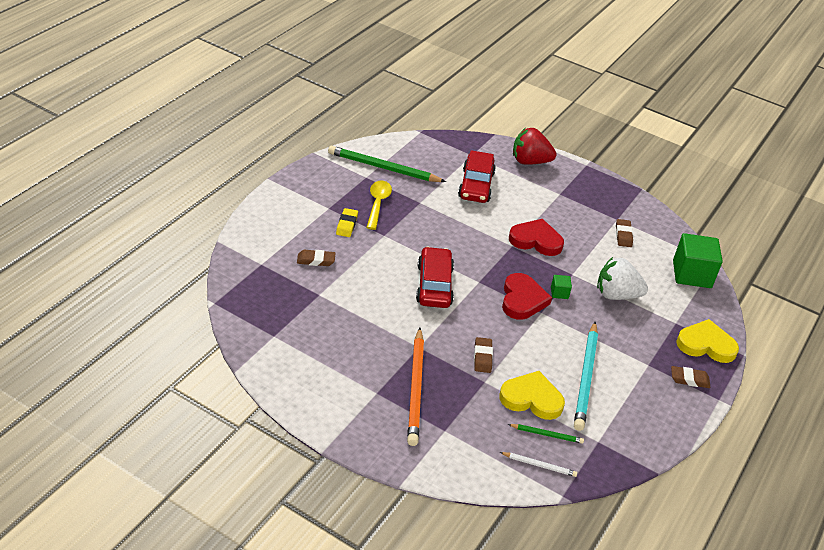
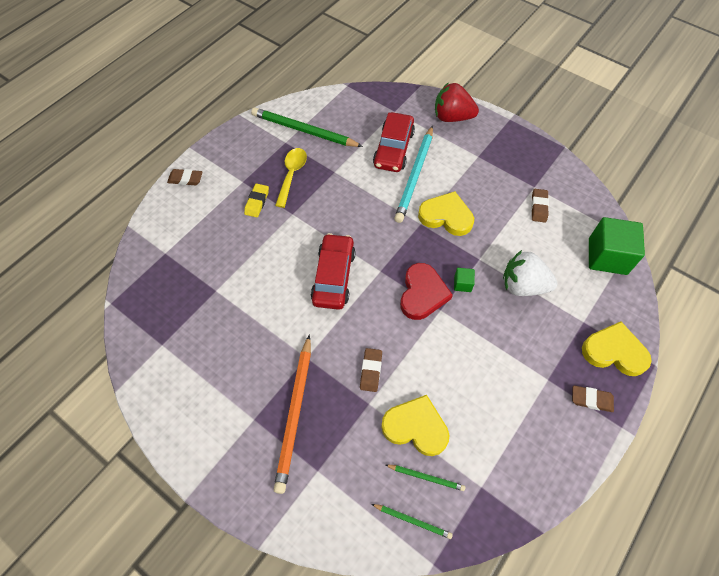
camera: 10 degrees right, 20 degrees up
brown eraser [297,250,335,266] -> brown eraser moved to [167,169,203,185]
white pencil [500,452,577,477] -> green pencil [372,504,453,539]
red heart [509,219,564,256] -> yellow heart [418,191,474,236]
turquoise pencil [574,322,598,431] -> turquoise pencil moved to [394,125,433,223]

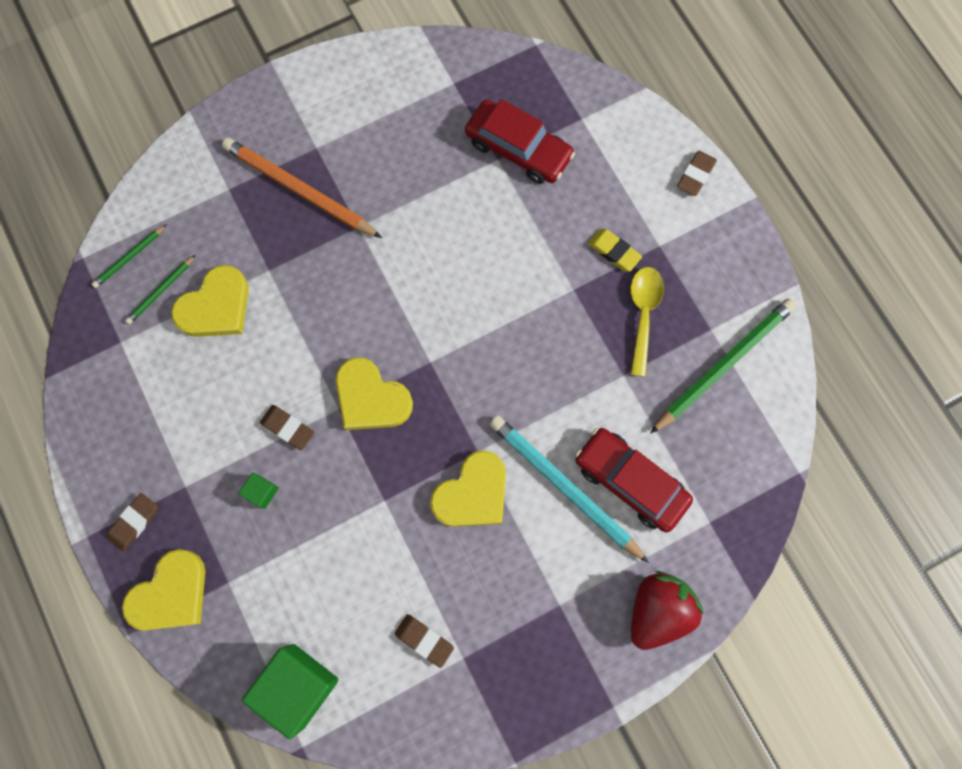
camera: 115 degrees right, 15 degrees up
yellow spoon [275,148,307,208] -> yellow spoon turned 120 degrees counterclockwise [630,267,664,377]
red car [311,233,356,310] -> red car moved to [465,99,575,184]
brown eraser [360,348,382,392] -> brown eraser moved to [260,405,315,450]
red heart [400,263,453,320] -> yellow heart [335,357,413,430]
green cube [454,268,475,292] -> green cube moved to [238,472,279,509]
white strawberry [503,250,558,296] -> none

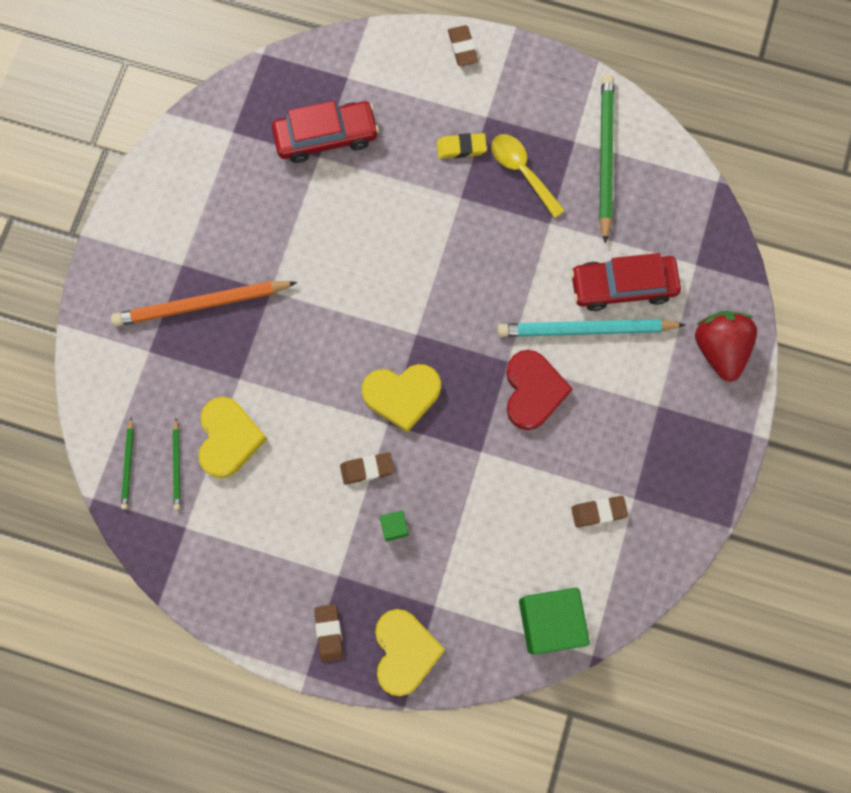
camera: 45 degrees left, 0 degrees up
yellow heart [430,450,506,527] -> red heart [506,350,573,430]

